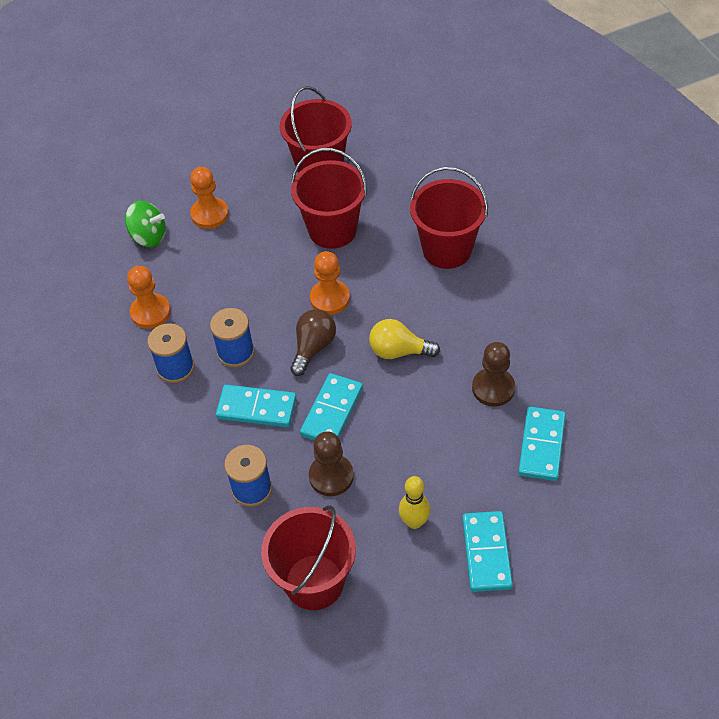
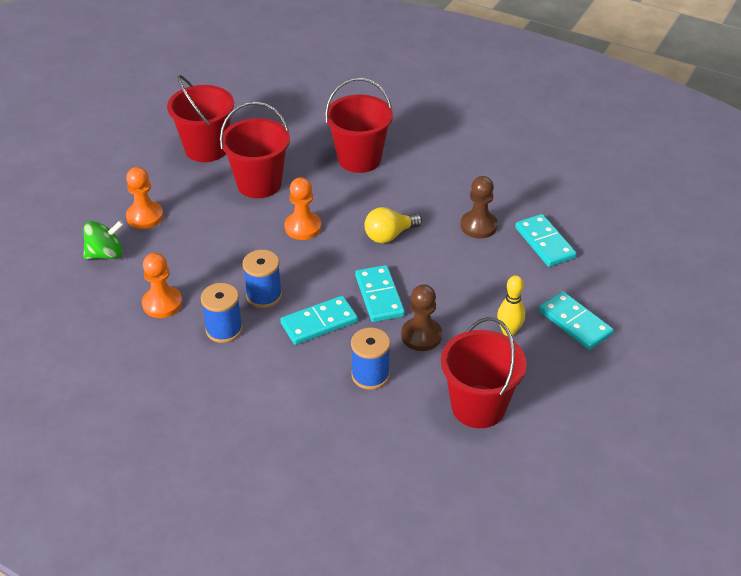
camera: 40 degrees left, 10 degrees down
brown light bulb [290,309,336,376] -> none

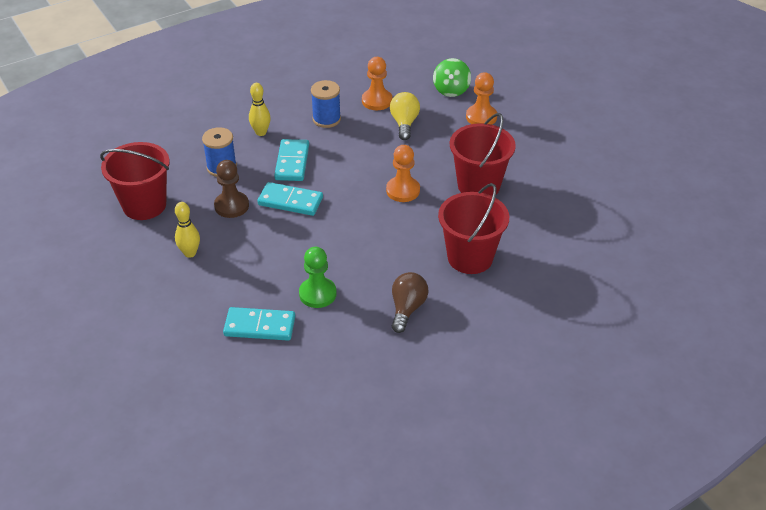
camera: 120 degrees right, 0 degrees up
red bucket [167,75,234,162] -> none
blue spool [243,250,282,308] -> none
yellow light bulb [364,207,422,243] -> yellow light bulb moved to [390,92,420,140]
brown pawn [460,176,498,238] -> green pawn [299,247,337,308]
turquoise domino [539,291,614,350] -> none
none -> yellow bowling pin [249,83,271,136]
none -> brown light bulb [392,272,428,333]

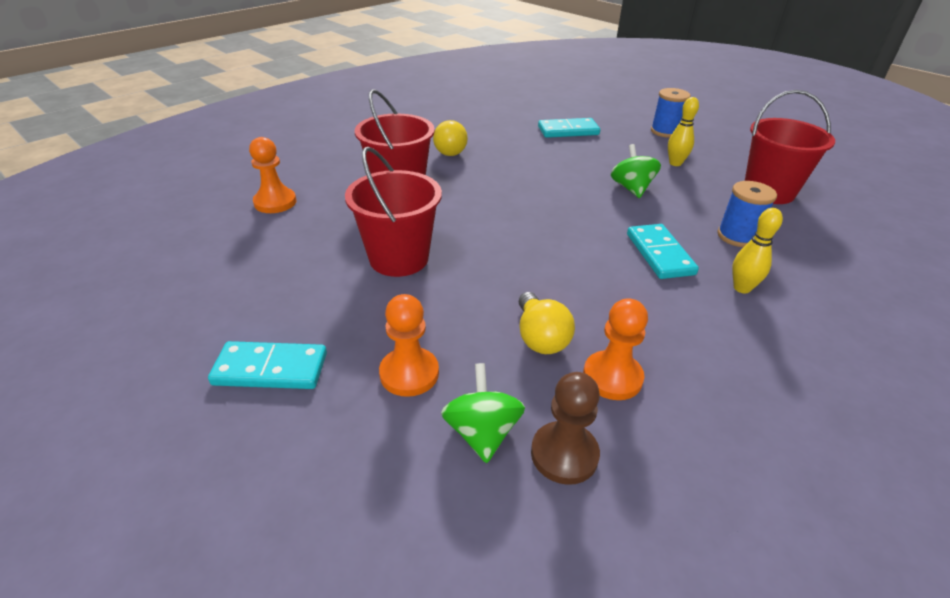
camera: 165 degrees right, 5 degrees down
brown pawn [214,160,249,218] -> brown pawn moved to [531,372,600,485]
turquoise domino [257,182,323,216] -> turquoise domino moved to [208,341,327,389]
green pawn [299,247,337,308] -> none
blue spool [311,80,341,128] -> blue spool moved to [651,88,691,138]
orange pawn [386,145,420,202] -> orange pawn moved to [249,137,297,213]
brown light bulb [392,272,428,333] -> yellow light bulb [433,120,468,156]
none -> green spinning top [611,144,661,198]

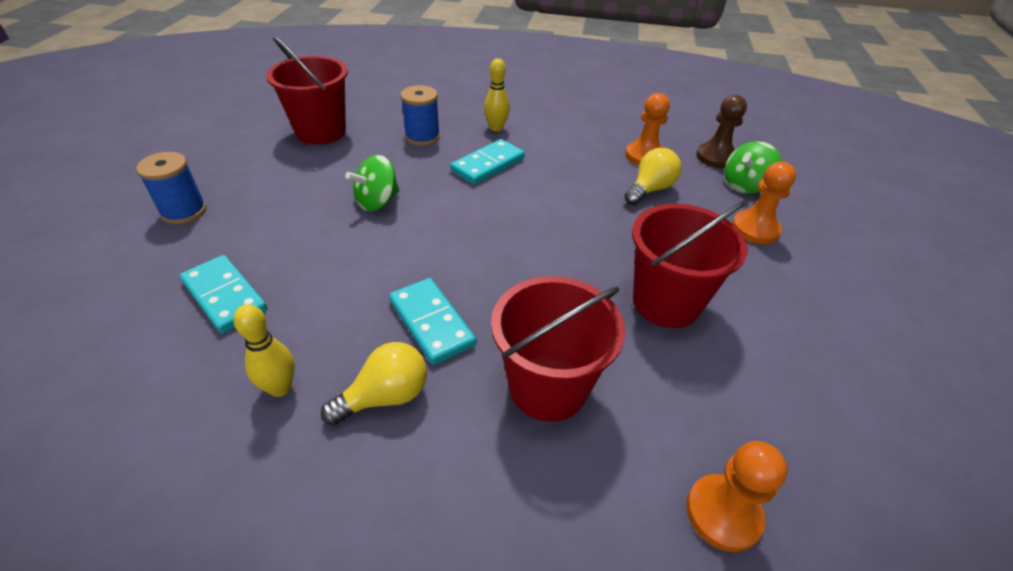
camera: 125 degrees left, 5 degrees up
turquoise domino [208,341,327,389] -> turquoise domino moved to [389,278,476,365]
yellow bowling pin [668,97,699,166] -> yellow bowling pin moved to [234,304,295,397]

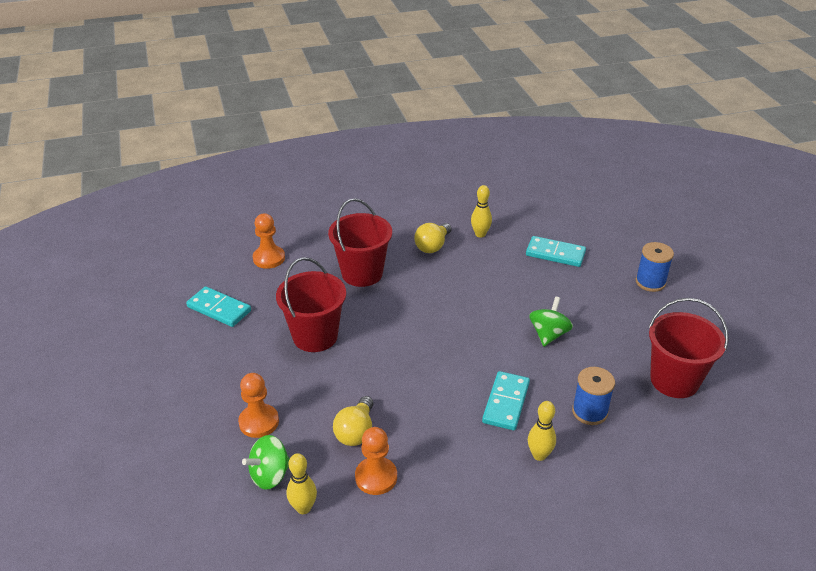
camera: 155 degrees right, 5 degrees down
turquoise domino [389,278,476,365] -> turquoise domino moved to [186,286,251,327]
brown pawn [696,95,747,169] -> yellow bowling pin [287,453,317,514]
green spinning top [725,141,782,194] -> green spinning top turned 150 degrees counterclockwise [242,435,290,490]

